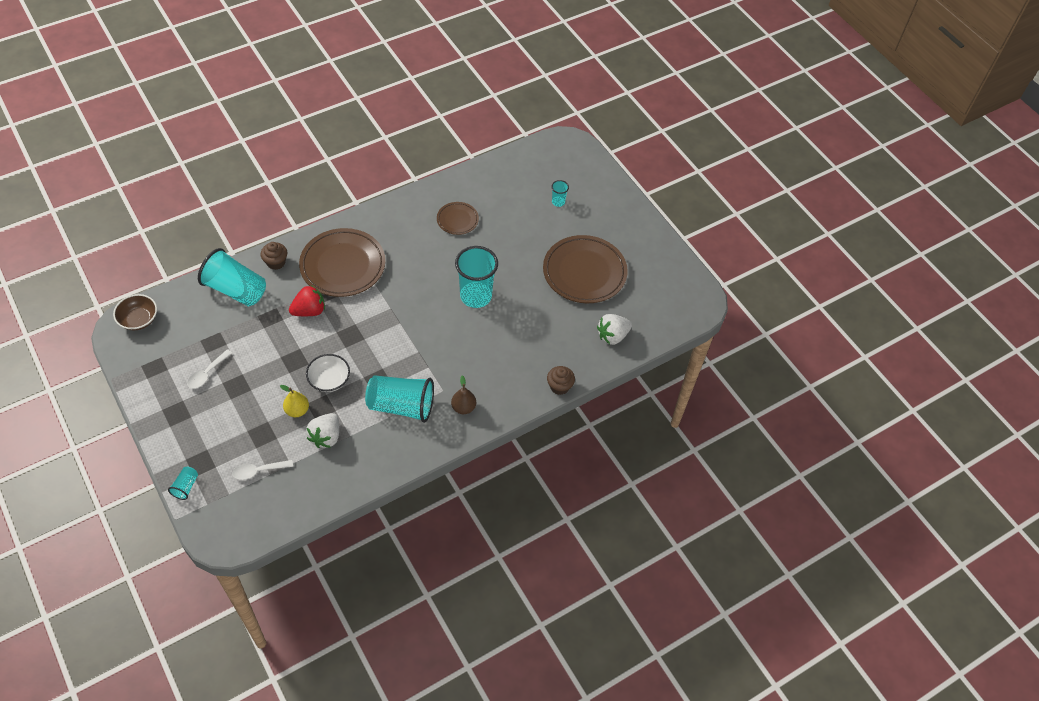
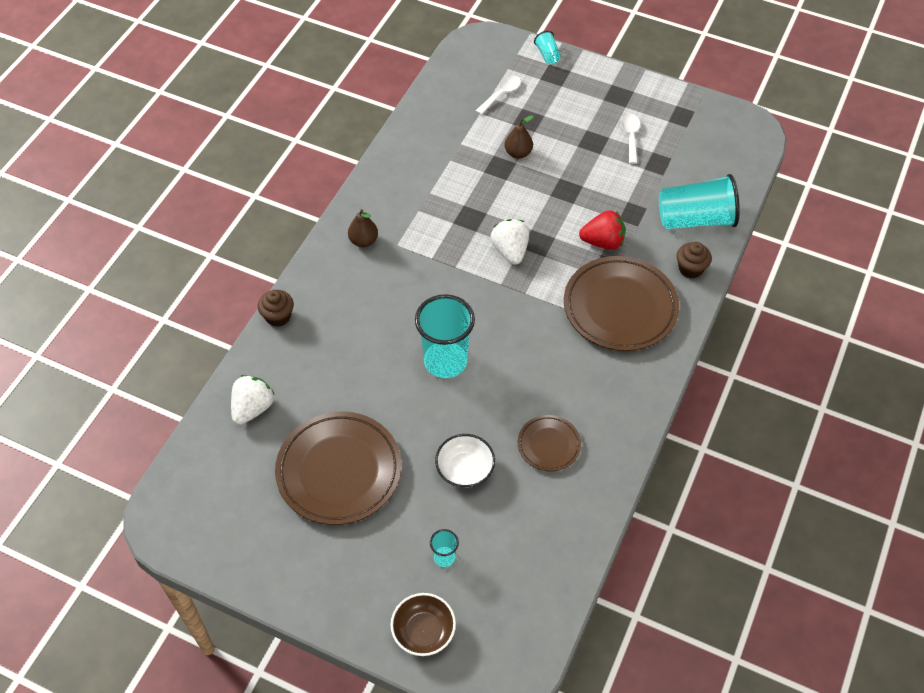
camera: 150 degrees right, 0 degrees up
brown bowl [113,294,157,331] -> brown bowl moved to [391,593,456,656]
yellow pear [280,385,309,417] -> brown pear [505,115,534,159]
red strawberry [289,285,325,316] -> red strawberry turned 120 degrees counterclockwise [579,210,625,250]
white bowl [306,354,350,392] -> white bowl moved to [435,434,495,488]
white strawberry [306,413,339,448] -> white strawberry moved to [490,219,529,265]
turquoise cup [365,375,434,423] -> none

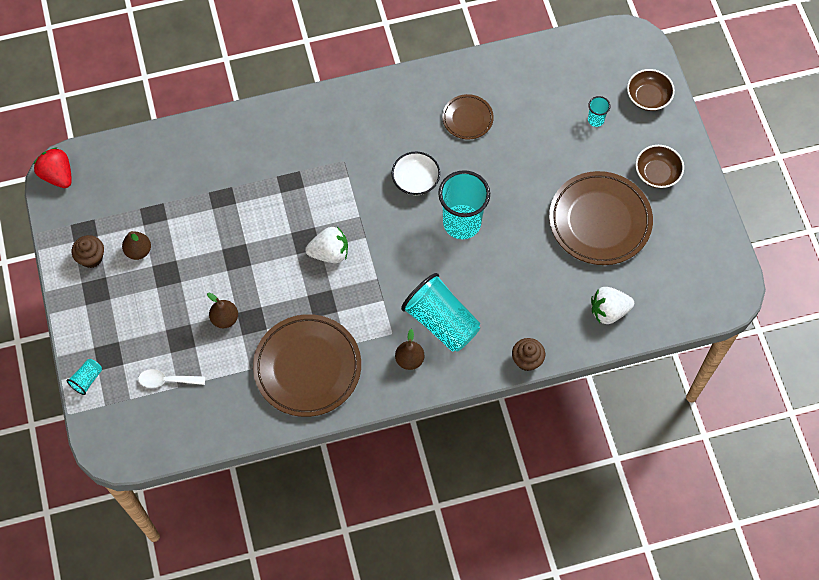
camera: 130 degrees left, 10 degrees up
white bowl [435,434,495,488] -> white bowl moved to [392,152,440,195]
white strawberry [490,219,529,265] -> white strawberry turned 135 degrees counterclockwise [305,227,348,263]
brown plate [564,256,679,351] -> brown plate moved to [253,314,361,417]
red strawberry [579,210,625,250] -> red strawberry moved to [34,147,72,188]
white spoon [621,114,640,164] -> brown pear [122,231,151,260]
turquoise cup [659,174,740,229] -> turquoise cup moved to [401,273,480,352]
brown cupcake [677,242,712,278] -> brown cupcake moved to [72,235,104,268]
none -> brown bowl [636,145,684,188]

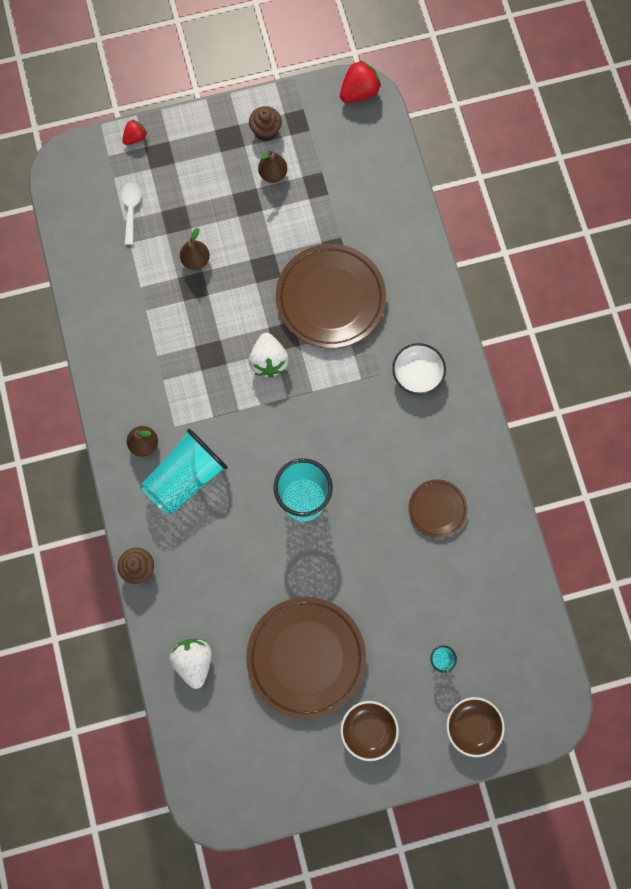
camera: 90 degrees right, 10 degrees up
turquoise cup [67,359,102,395] -> red strawberry [122,120,147,145]
brown plate [253,314,361,417] -> brown plate moved to [276,244,386,348]
white bowl [392,152,440,195] -> white bowl moved to [392,343,446,395]

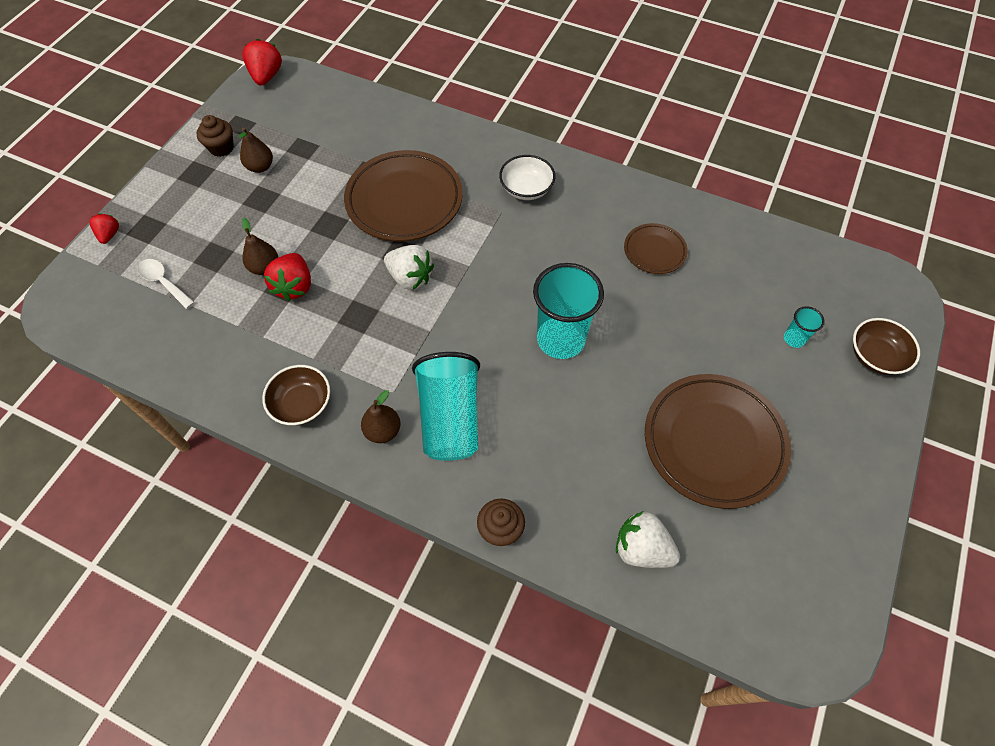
camera: 50 degrees left, 15 degrees down
brown bowl [341,701,399,761] -> brown bowl moved to [262,365,330,425]
none -> red strawberry [264,253,311,301]

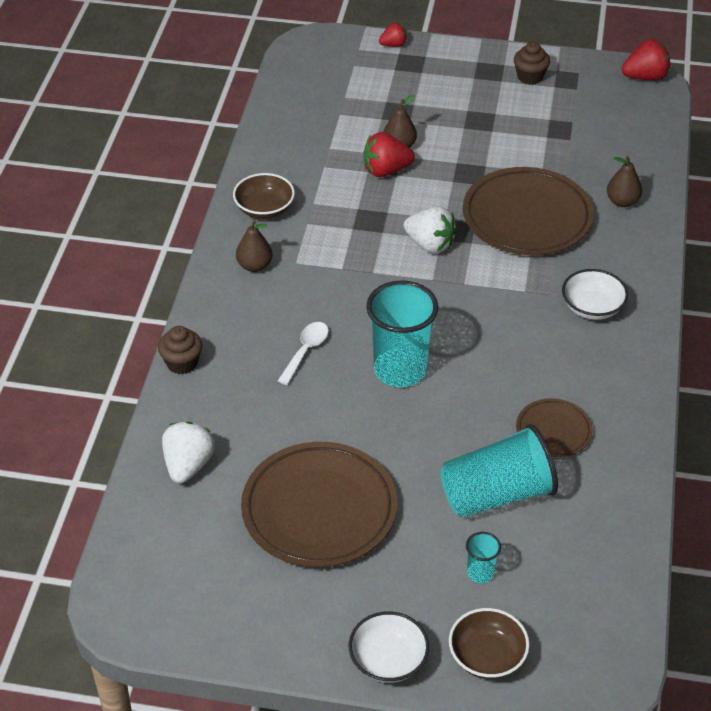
camera: 75 degrees right, 15 degrees down
white spoon [138,259,195,309] -> white spoon moved to [278,322,329,385]
brown pear [239,127,273,173] -> brown pear moved to [607,156,642,207]
white strawberry [384,245,434,290] -> white strawberry turned 75 degrees counterclockwise [403,206,457,254]
turquoise cup [412,352,480,461] -> turquoise cup moved to [440,424,558,517]
none -> white bowl [349,611,429,683]

